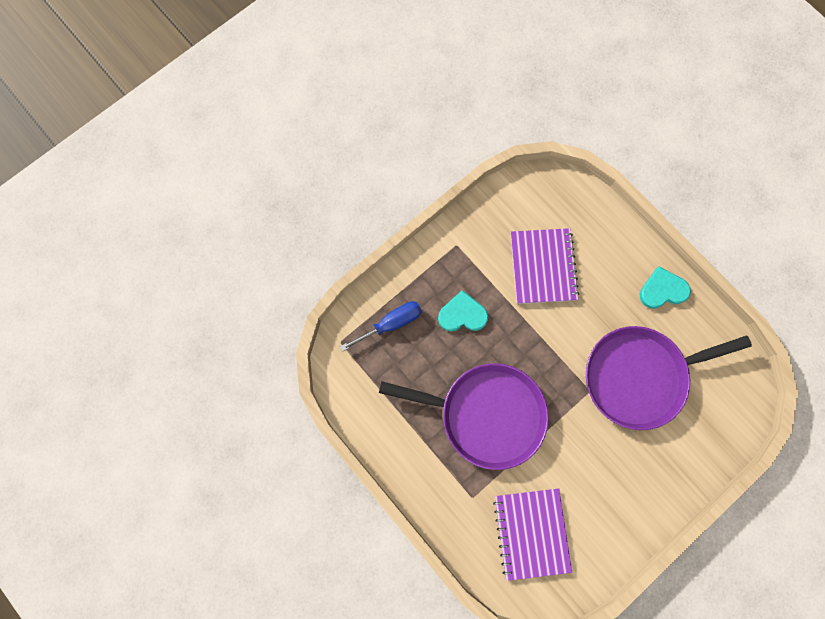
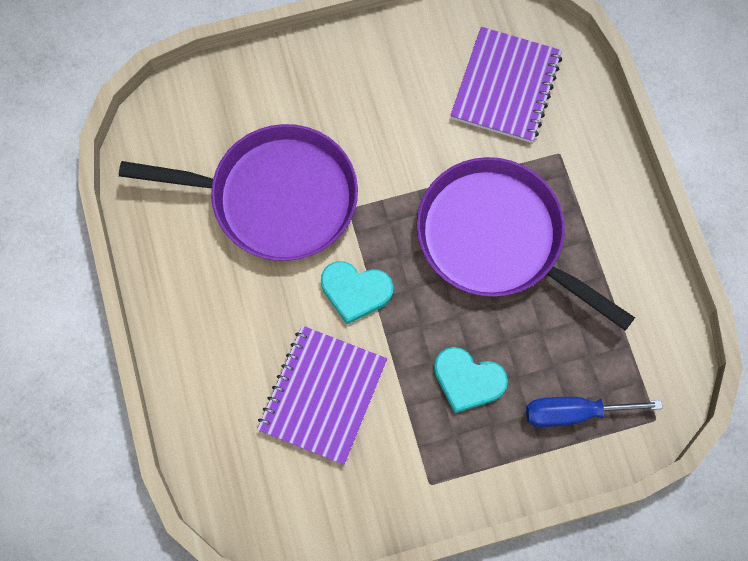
camera: 155 degrees left, 5 degrees down
turquoise heart [640,266,691,309] -> turquoise heart moved to [321,261,393,324]

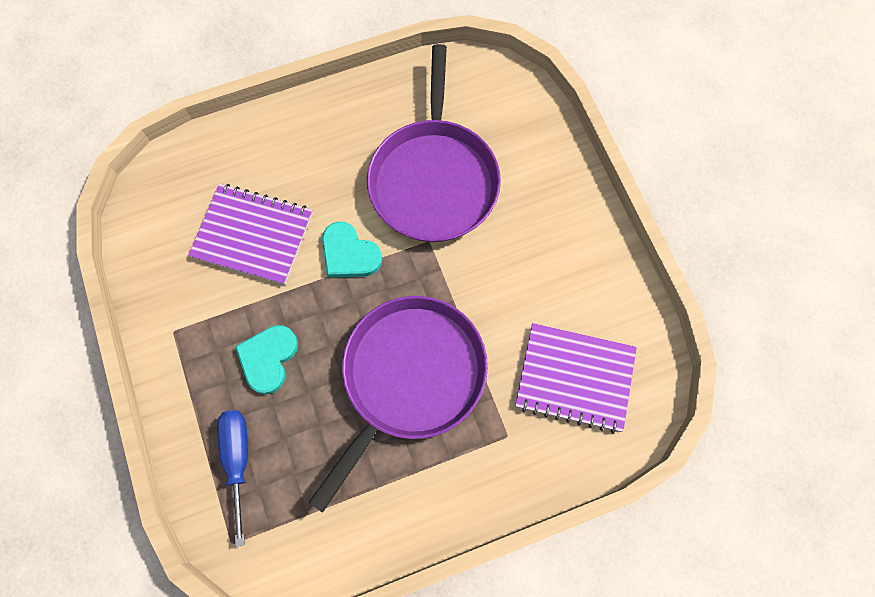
camera: 85 degrees right, 0 degrees up
turquoise heart [321,261,393,324] -> turquoise heart turned 60 degrees counterclockwise [322,222,382,278]

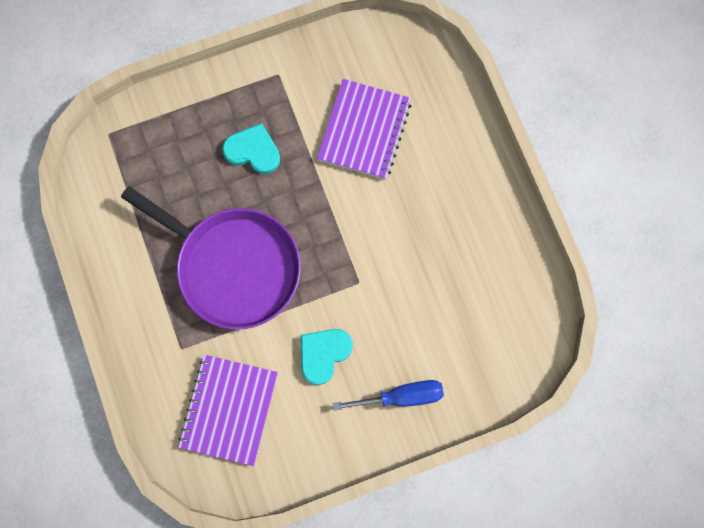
camera: 90 degrees right, 5 degrees up
blue screwdriver [217,410,248,547] -> blue screwdriver moved to [332,380,444,411]
turquoise heart [322,222,382,278] -> turquoise heart moved to [301,329,353,385]
purple pan [367,44,501,242] -> none

